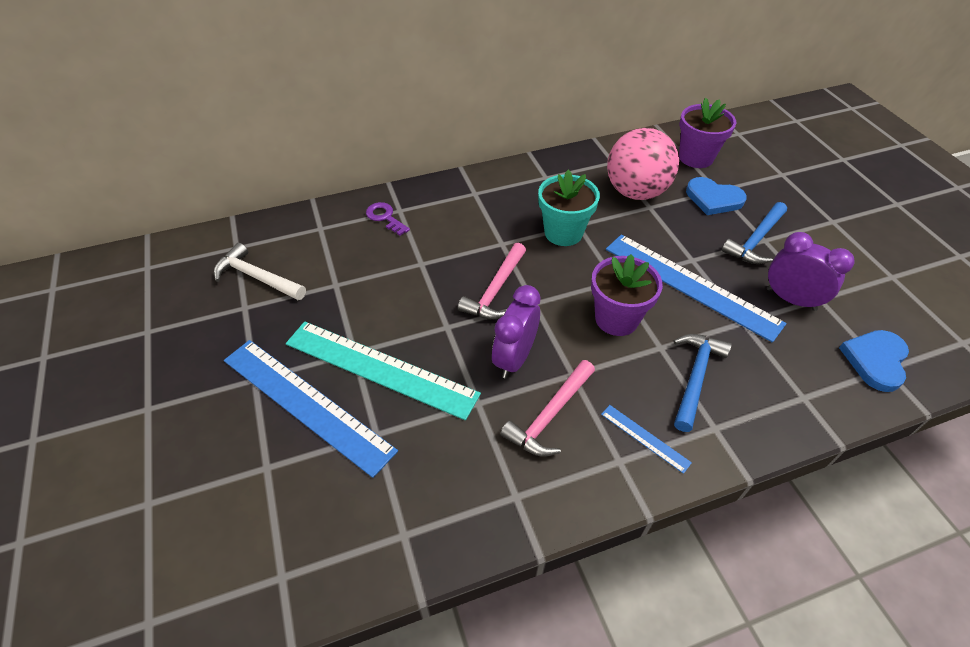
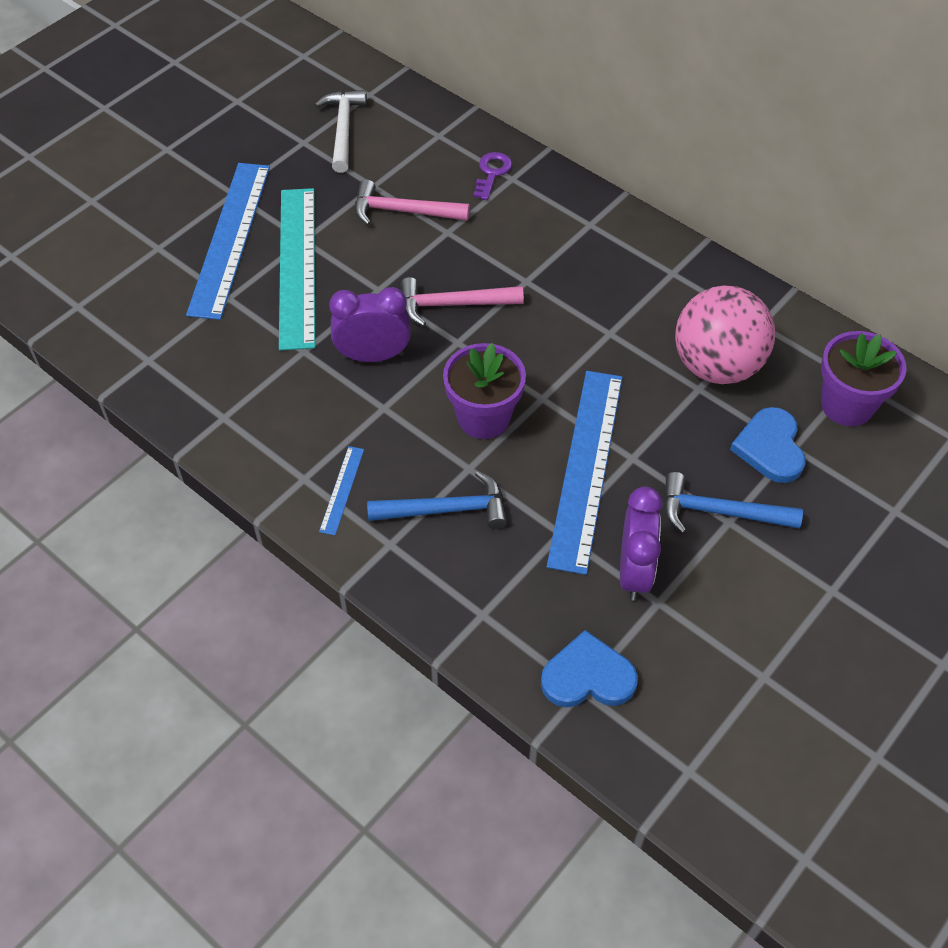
camera: 60 degrees right, 5 degrees up
pink hammer [500,360,595,457] -> pink hammer moved to [355,179,470,226]
turquoise flower pot [538,170,600,246] -> none

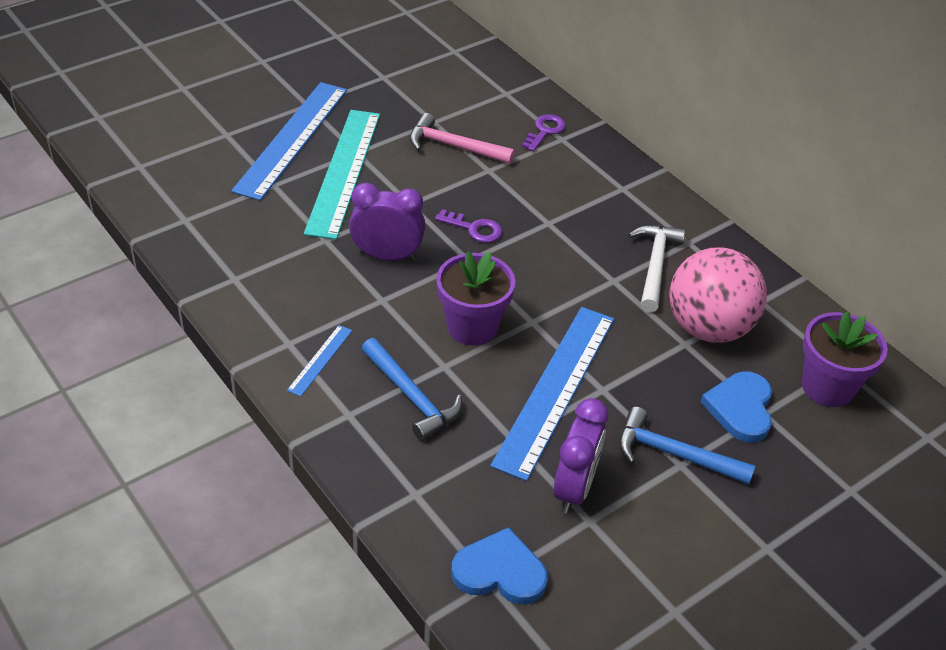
camera: 10 degrees right, 10 degrees down
white hammer [315,90,367,173] -> white hammer moved to [629,225,686,312]
blue hammer [367,471,507,529] -> blue hammer turned 45 degrees clockwise [361,338,462,441]
pink hammer [400,277,524,327] -> purple key [435,209,502,243]

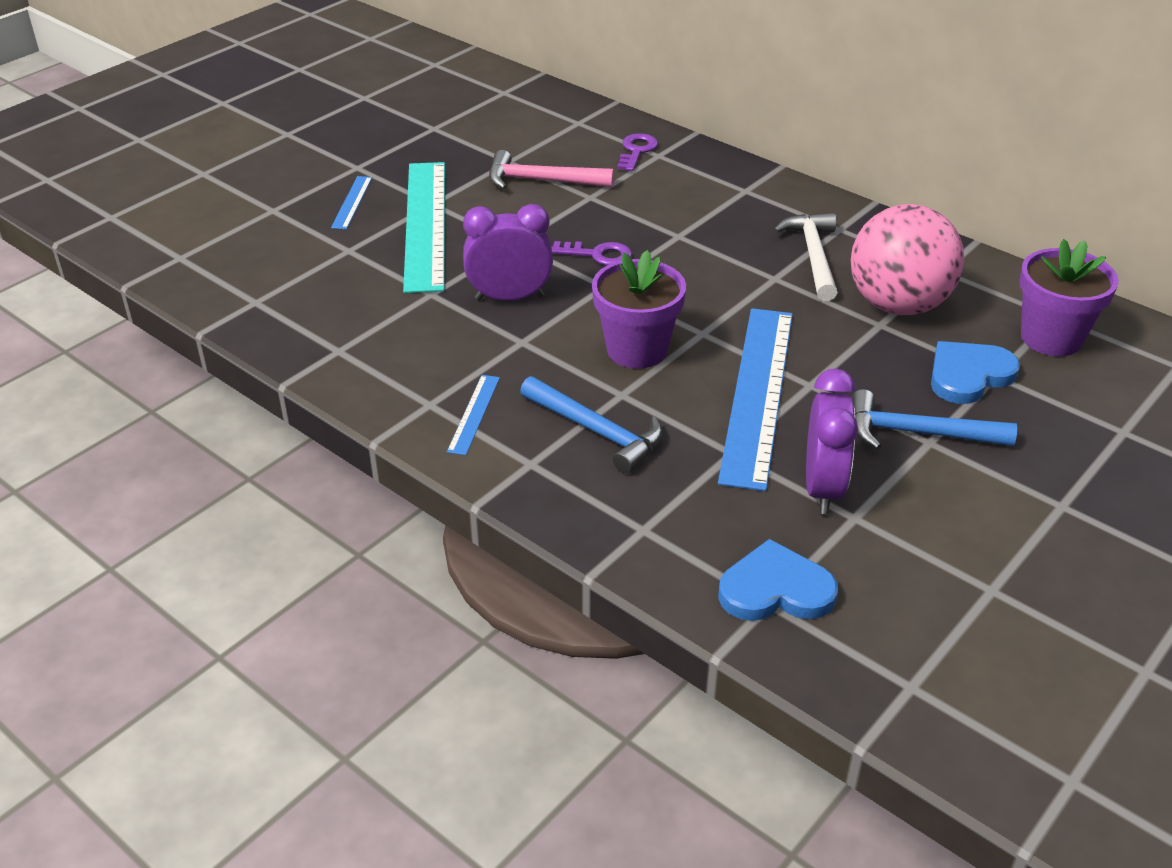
camera: 10 degrees left, 5 degrees down
blue ruler [231,82,347,201] -> blue ruler [331,176,372,230], size x0.43
blue heart [701,371,772,443] -> blue heart turned 60 degrees clockwise [931,341,1020,404]

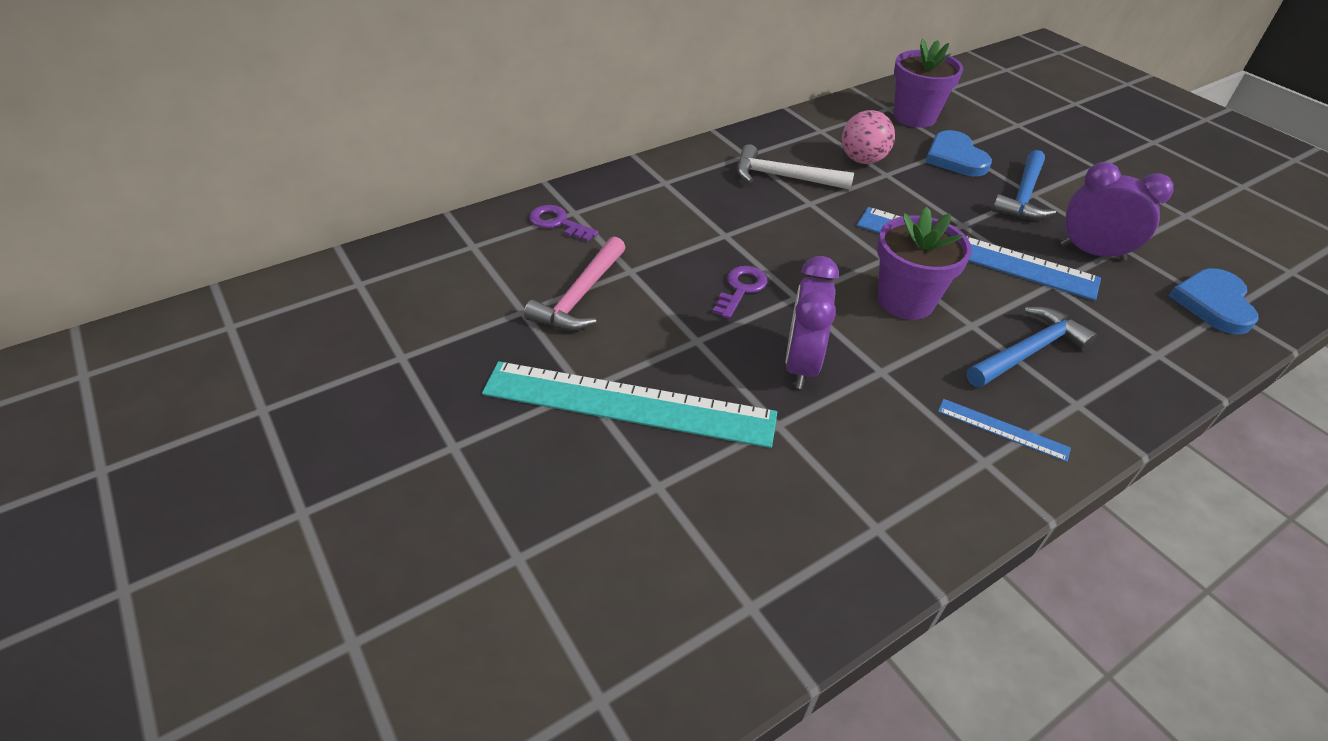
camera: 75 degrees left, 5 degrees up
blue ruler [331,176,372,230] -> none
pink ball [850,204,964,315] -> pink ball [842,110,895,164], size x0.60

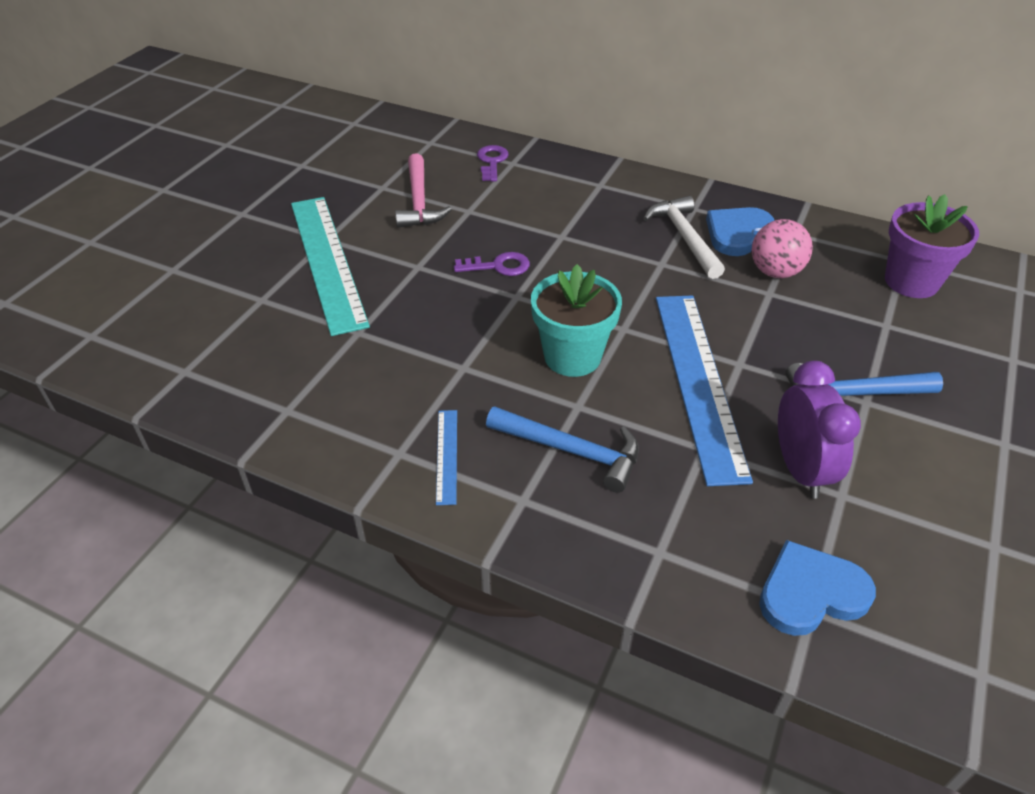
camera: 60 degrees right, 0 degrees up
pink hammer [524,237,626,331] -> pink hammer turned 90 degrees counterclockwise [395,153,452,228]
purple clock [785,256,839,389] -> none
purple flower pot [877,207,972,320] -> turquoise flower pot [531,264,622,377]
blue heart [925,130,992,176] -> blue heart moved to [706,207,774,256]

